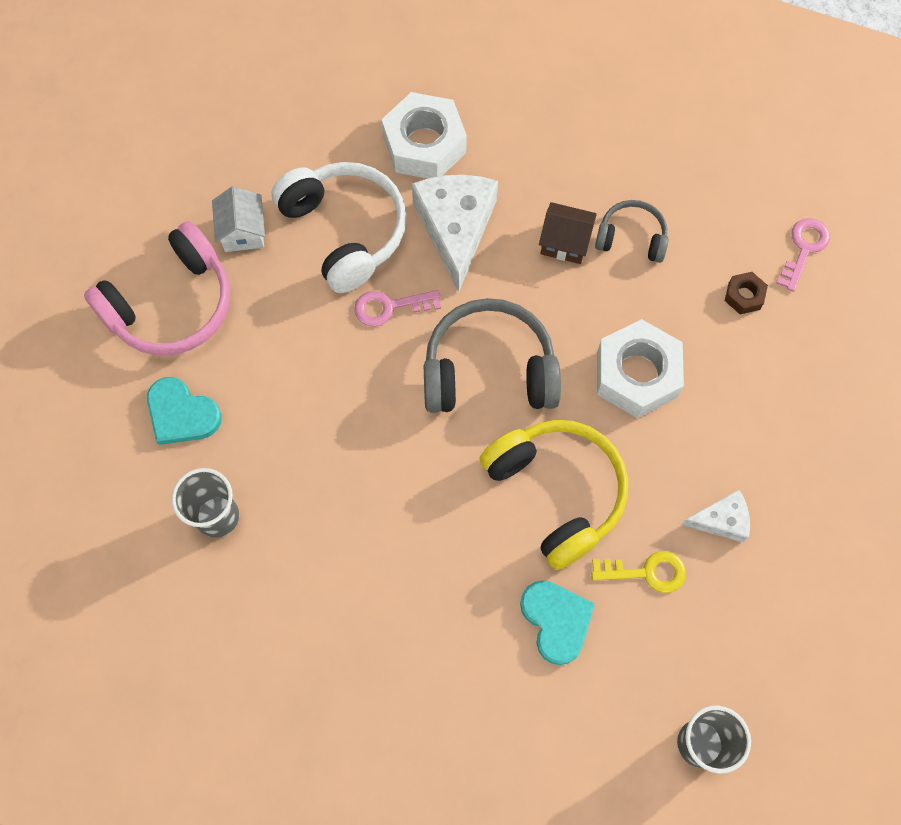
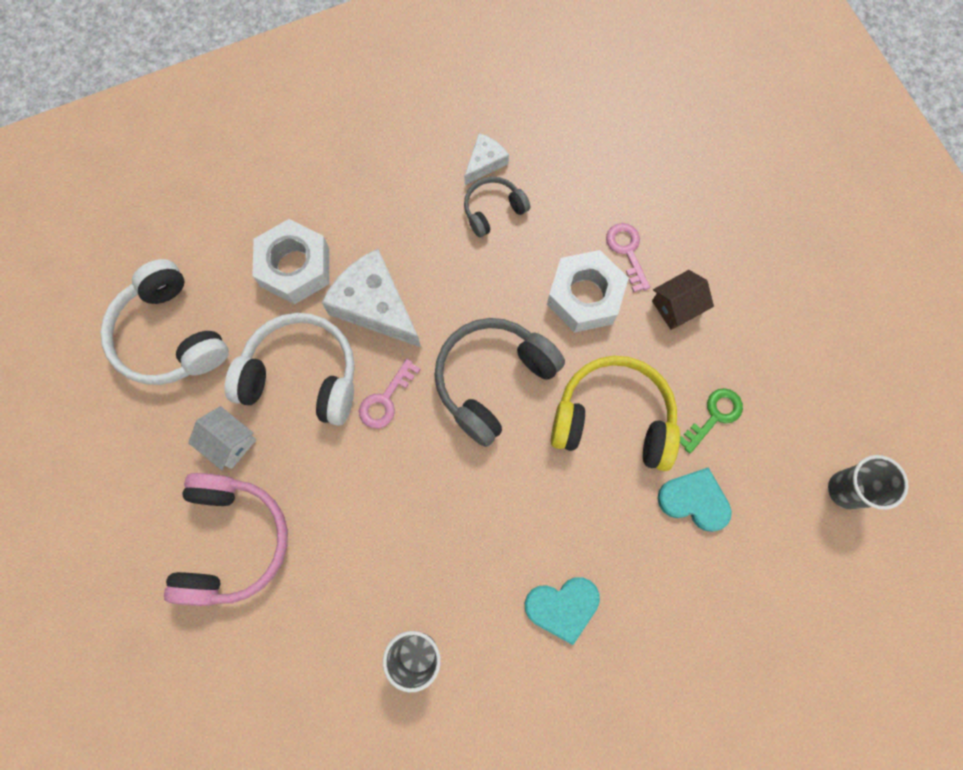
camera: 45 degrees left, 5 degrees up
turquoise heart [147,377,222,445] -> turquoise heart moved to [525,578,600,645]
brown house [539,202,597,264] -> brown house moved to [652,270,714,330]
yellow key [591,551,686,593] -> green key [680,388,743,453]
white cheese [681,490,750,542] -> white cheese moved to [464,133,509,185]
brown nut [725,272,768,314] -> none
pink key [776,218,830,292] -> pink key moved to [606,223,650,292]
none -> white headphones [100,259,229,385]

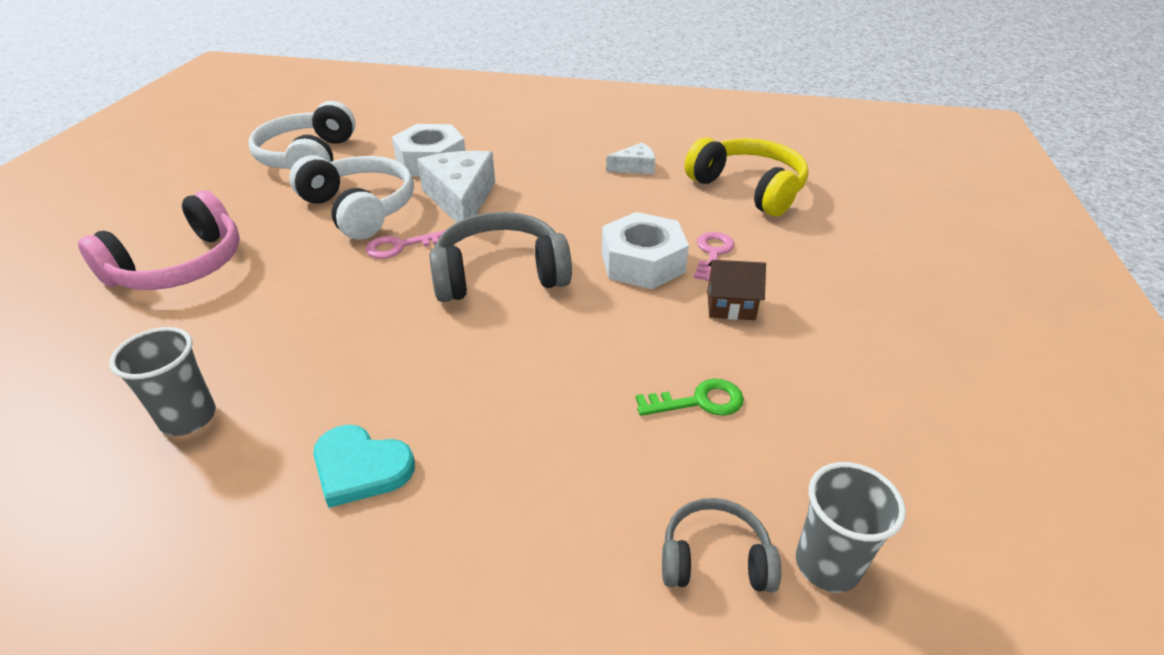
camera: 35 degrees right, 35 degrees down
white house [188,406,256,470] -> none
grey headphones [464,176,530,238] -> grey headphones moved to [662,498,781,592]
yellow headphones [551,356,680,471] -> yellow headphones moved to [685,137,809,216]
turquoise heart [657,467,732,532] -> none

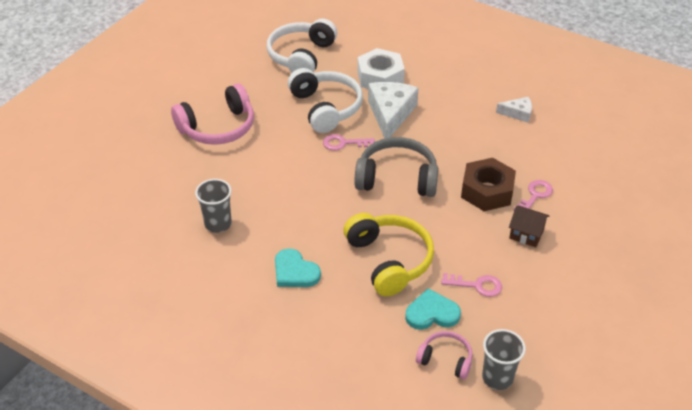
camera: 20 degrees right, 5 degrees up
white nut [602,212,689,289] -> brown nut [461,158,516,211]
green key [636,379,744,416] -> pink key [441,273,502,297]
grey headphones [662,498,781,592] -> pink headphones [416,331,473,379]
yellow headphones [685,137,809,216] -> yellow headphones moved to [343,213,434,296]
none -> turquoise heart [405,289,461,330]

